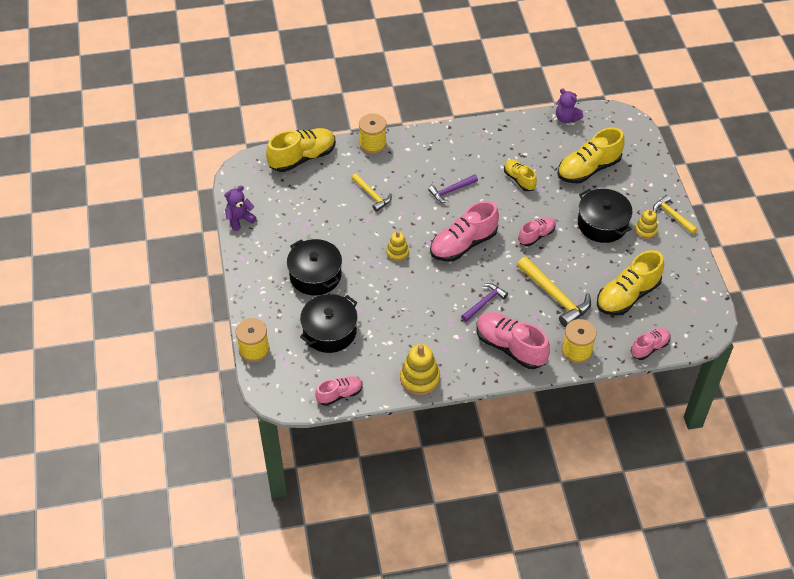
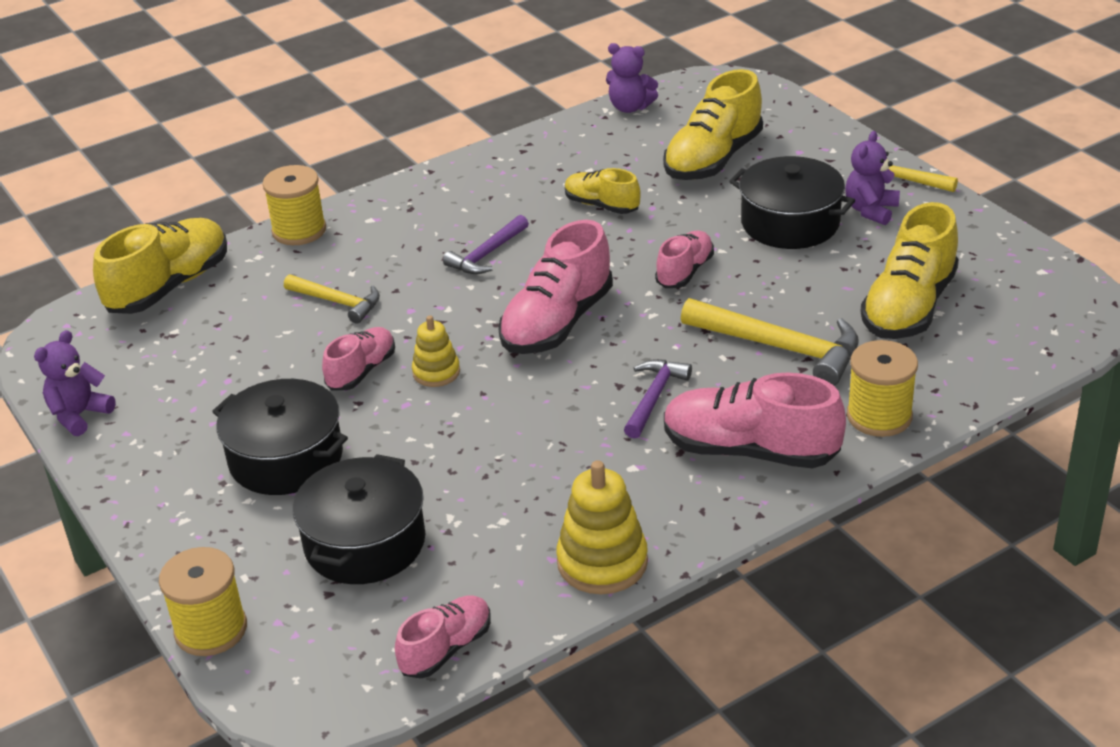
camera: 20 degrees left, 15 degrees down
pink shoe [631,328,671,360] -> pink shoe moved to [322,327,395,391]
yellow stacking toy [635,209,658,239] -> purple teddy bear [845,131,900,225]

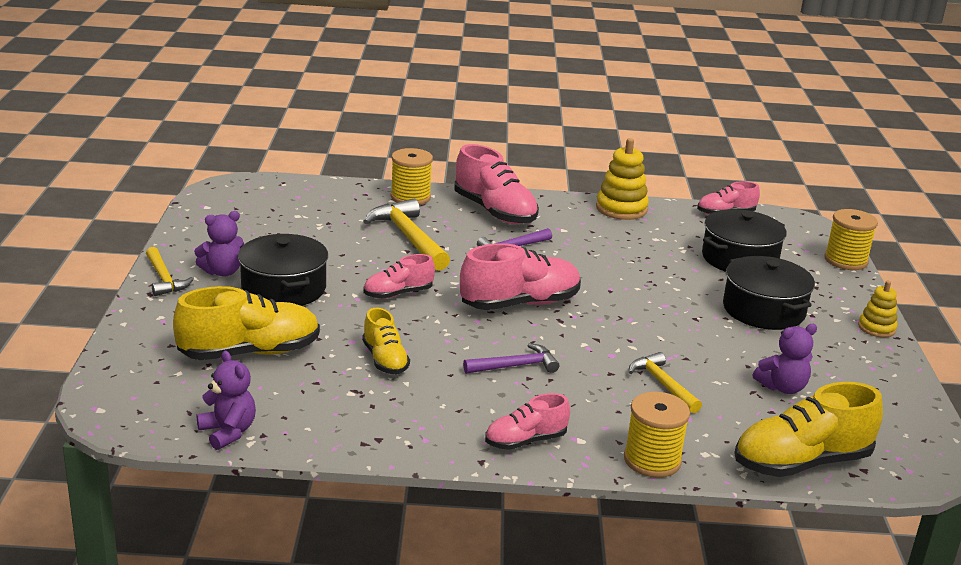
camera: 150 degrees left, 10 degrees down
purple teddy bear [34,330,116,436] -> purple teddy bear moved to [753,324,817,394]
pink shoe [322,327,395,391] -> pink shoe moved to [485,393,570,450]
yellow stacking toy [412,315,460,387] -> yellow stacking toy moved to [858,281,897,337]
yellow shoe [860,202,959,339] -> none

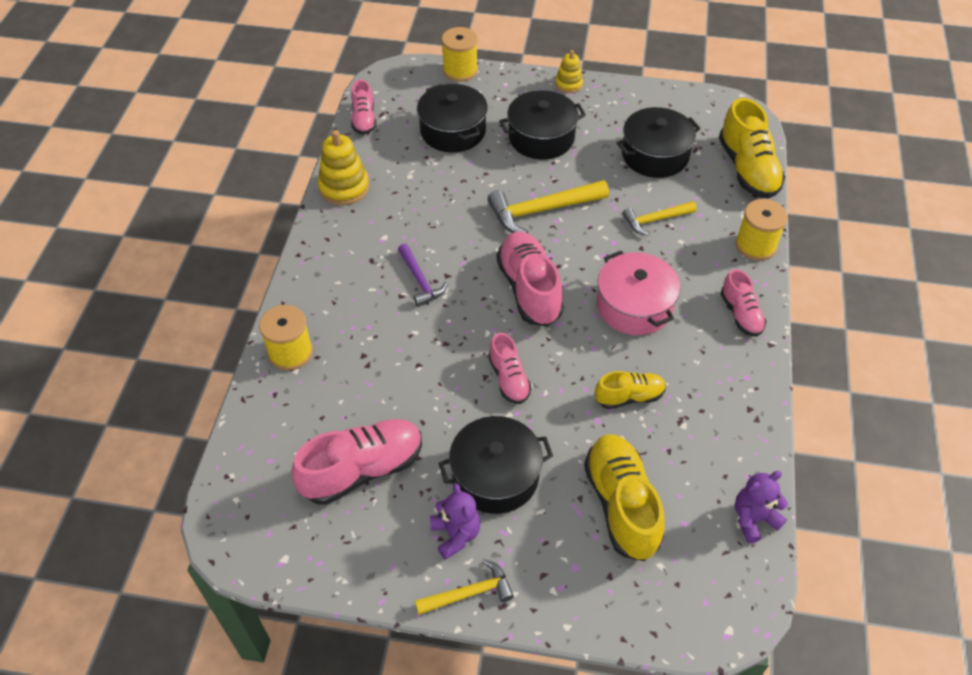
camera: 80 degrees left, 25 degrees up
yellow hammer [363,199,450,271] -> yellow hammer moved to [487,180,609,233]
pink shoe [454,144,539,224] -> pink shoe moved to [291,419,422,505]
purple hammer [463,343,559,374] -> pink pot [597,251,680,335]
purple teddy bear [753,324,817,394] -> black pot [617,107,701,178]

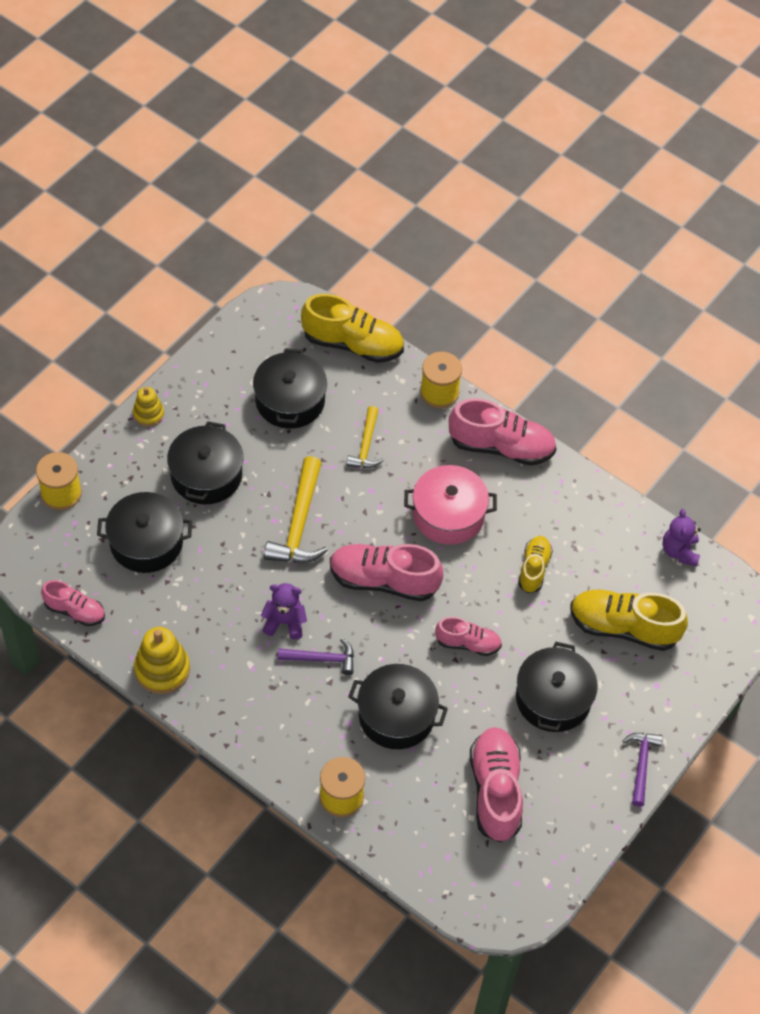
camera: 65 degrees left, 5 degrees up
yellow hammer [415,559,514,615] -> purple hammer [623,733,663,806]
purple teddy bear [430,483,481,560] -> purple teddy bear moved to [261,583,307,639]
pink shoe [720,269,766,337] -> pink shoe [449,398,556,466], size x1.73
none -> black pot [348,664,448,749]

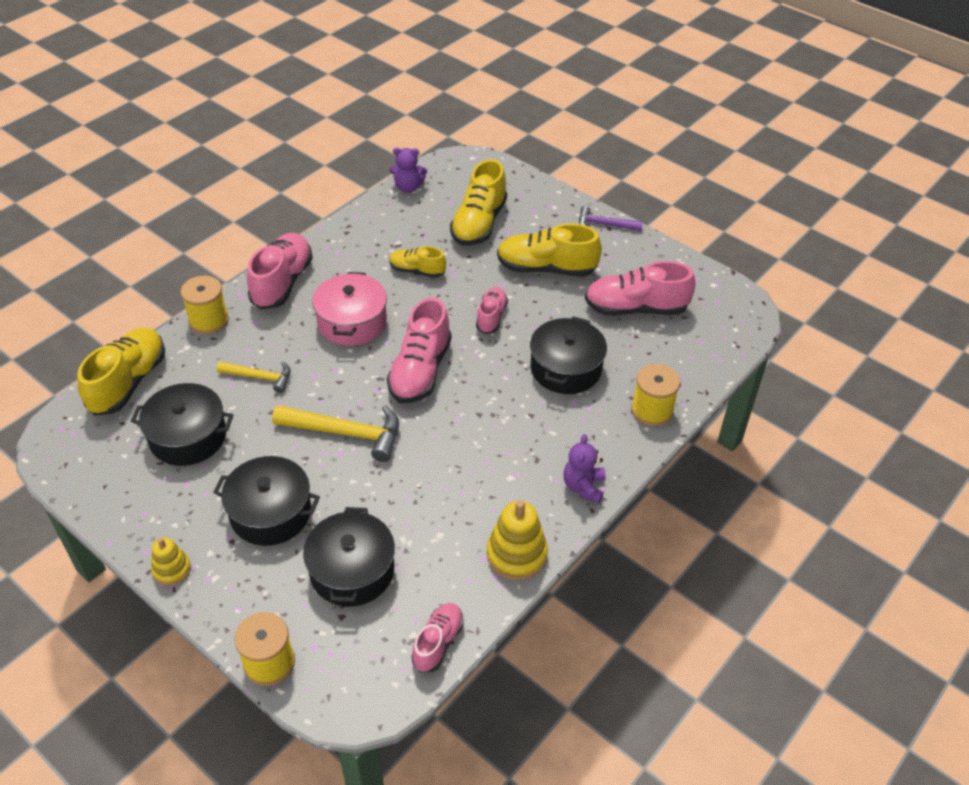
camera: 85 degrees left, 10 degrees down
purple teddy bear [261,583,307,639] -> purple teddy bear moved to [564,434,606,504]
purple hammer [278,638,354,675] -> none
black pot [516,642,598,732] -> yellow shoe [497,223,602,277]

